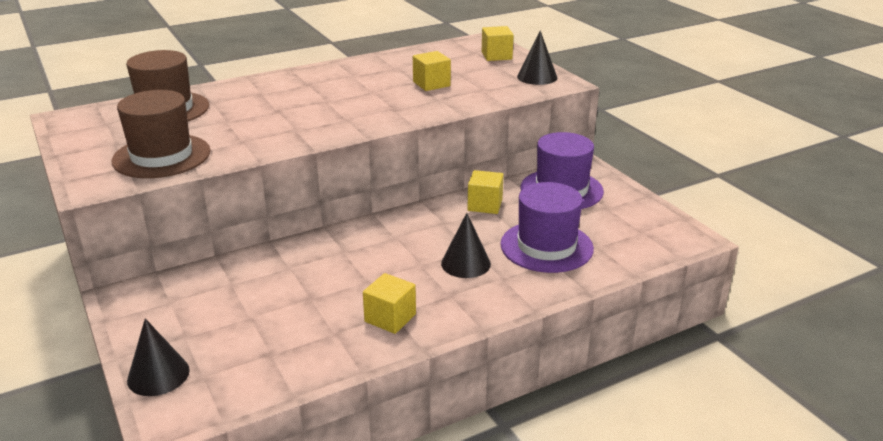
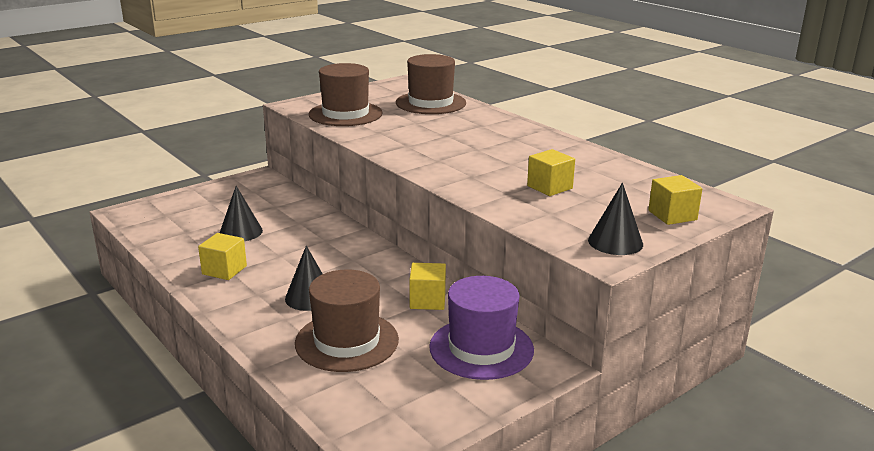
camera: 80 degrees right, 5 degrees down
black cone [127,318,190,396] -> black cone moved to [220,186,263,241]
purple hat [500,182,594,273] -> brown hat [295,269,399,372]

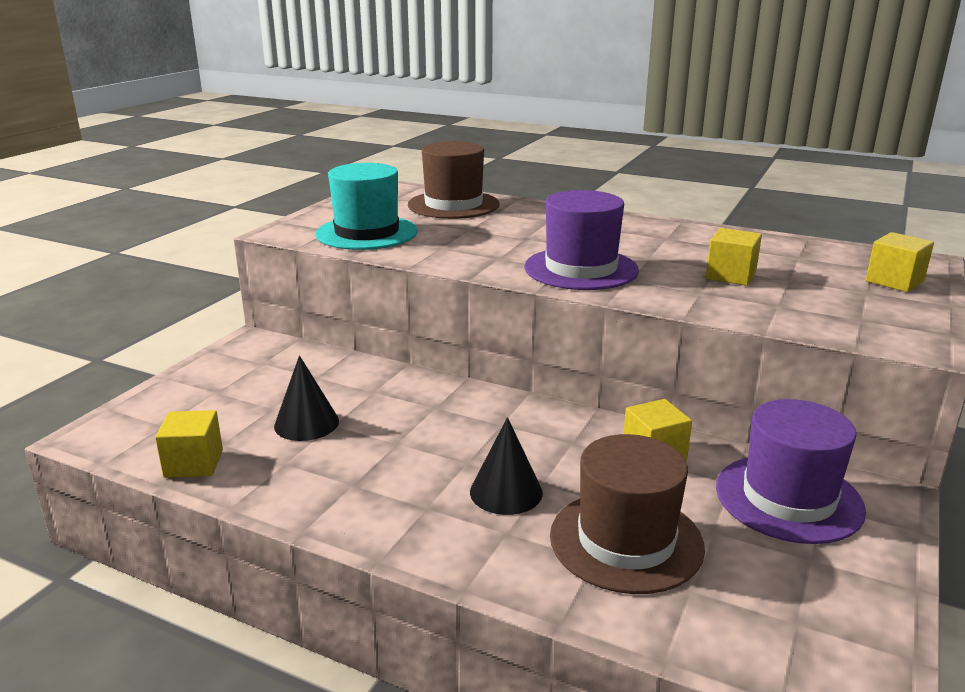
camera: 25 degrees left, 0 degrees up
yellow cube [198,233,247,280] -> yellow cube moved to [155,410,223,478]
brown hat [309,63,383,126] -> turquoise hat [316,163,418,250]
black cone [588,183,643,255] -> none
none -> purple hat [524,190,639,290]

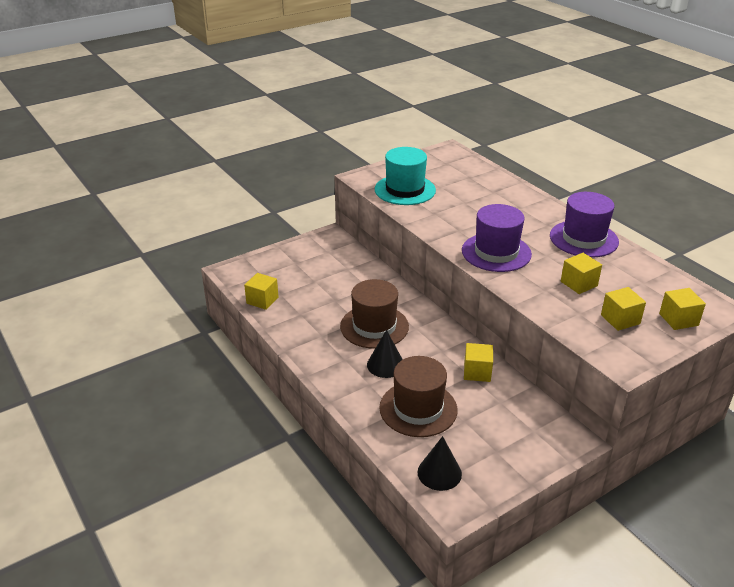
camera: 30 degrees right, 10 degrees up
black cone [274,355,339,441] -> black cone moved to [418,436,462,491]
brown hat [408,141,500,219] -> brown hat moved to [340,279,409,349]
purple hat [716,399,866,544] -> purple hat moved to [550,192,619,257]
none -> yellow cube [601,287,646,331]

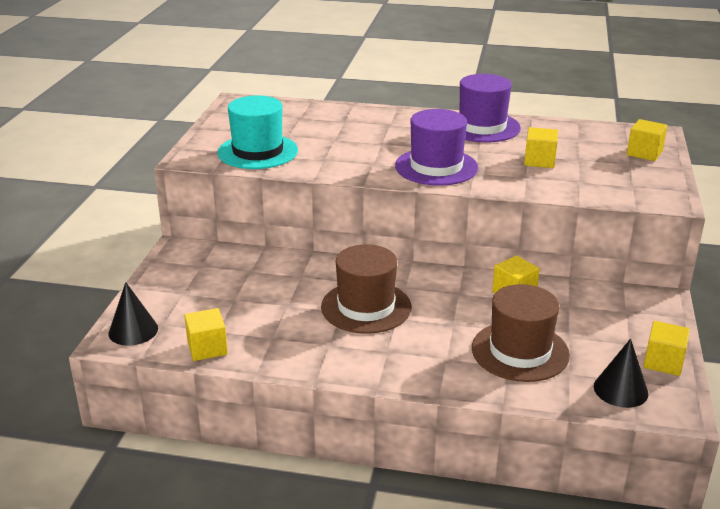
camera: 45 degrees left, 5 degrees down
black cone [367,330,403,378] -> black cone moved to [108,282,158,346]
yellow cube [601,287,646,331] -> yellow cube moved to [643,321,690,376]

